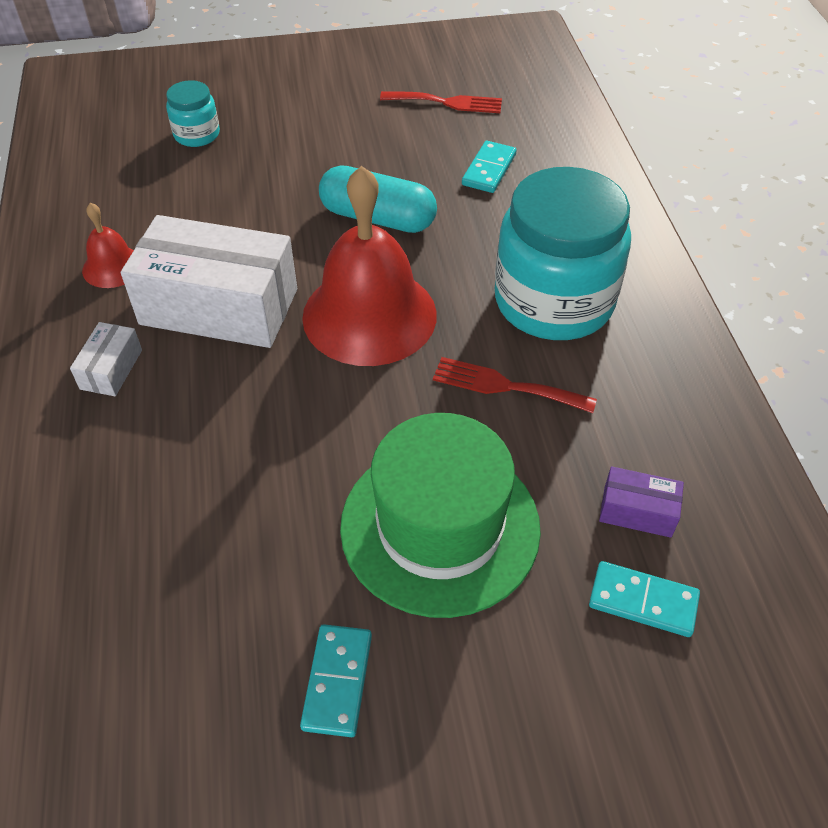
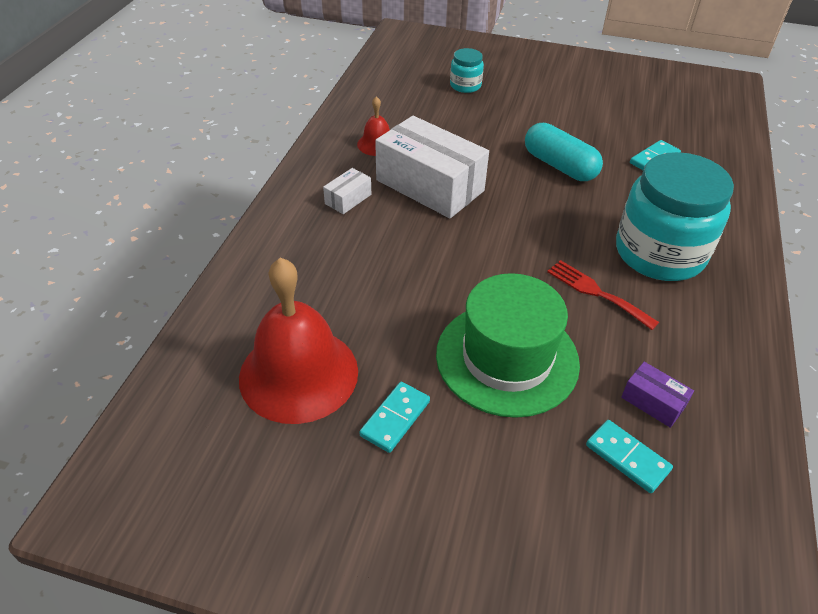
camera: 25 degrees right, 5 degrees down
red bell [302,166,437,366] -> red bell moved to [239,258,358,424]
red fork [380,91,502,113] -> none

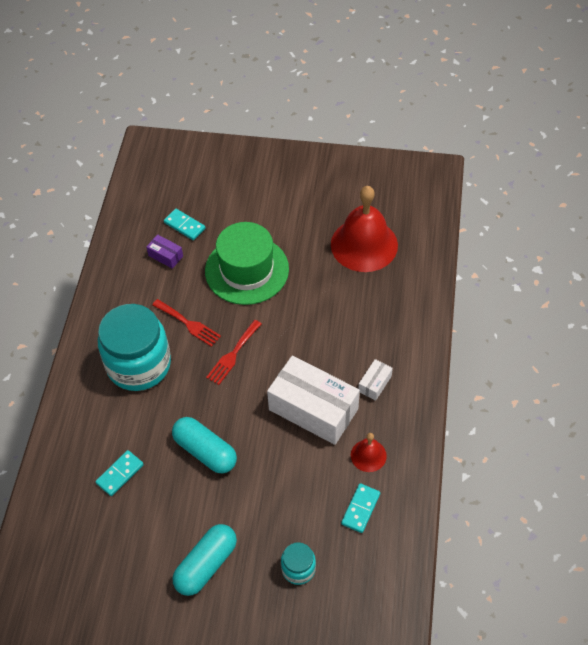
camera: 175 degrees right, 10 degrees up
turquoise domino [359,382,430,453] -> turquoise domino moved to [341,483,380,533]
none -> turquoise capsule [173,524,237,596]
none -> red fork [206,320,262,385]

